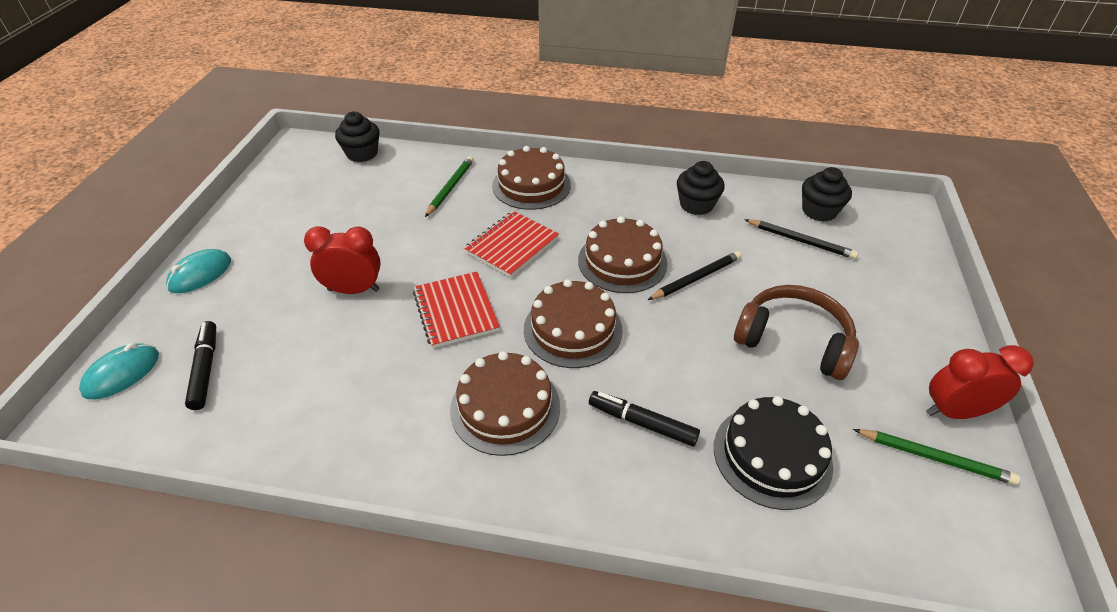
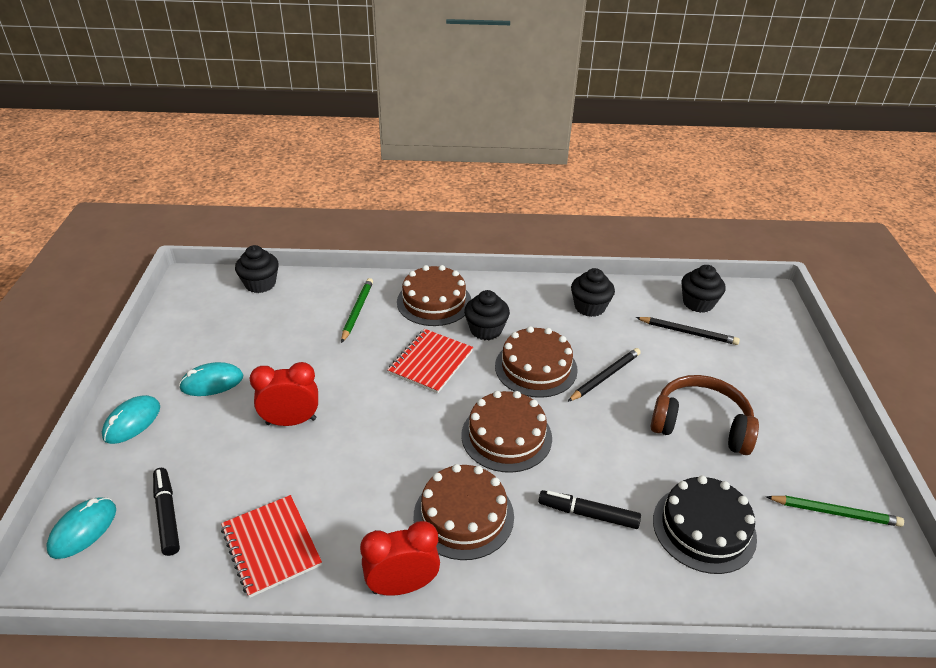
camera: 10 degrees left, 5 degrees down
red notebook [413,272,500,348] -> red notebook moved to [221,495,322,598]
red clock [926,345,1034,419] -> red clock moved to [360,521,440,596]
none -> turquoise mouse [179,362,243,396]
none -> black cupcake [464,290,510,340]

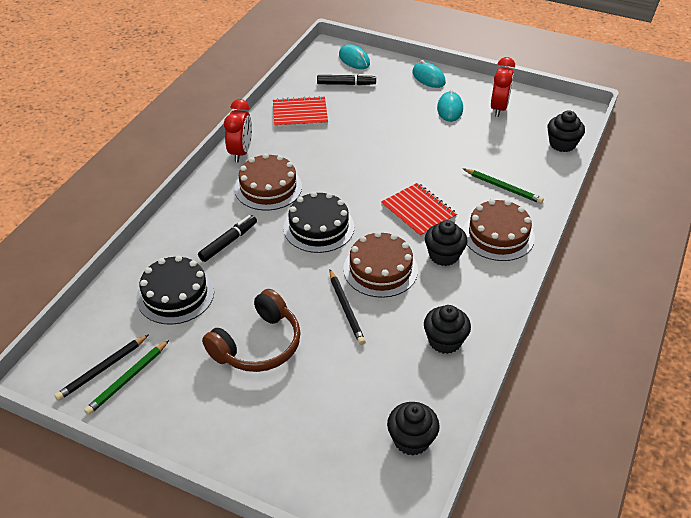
camera: 115 degrees right, 5 degrees up
red clock [249,362,318,426] -> red clock moved to [491,57,515,117]
brown cake [461,391,552,473] -> black cake [283,192,354,253]
black pencil [636,317,740,345] -> black pencil moved to [54,335,148,401]

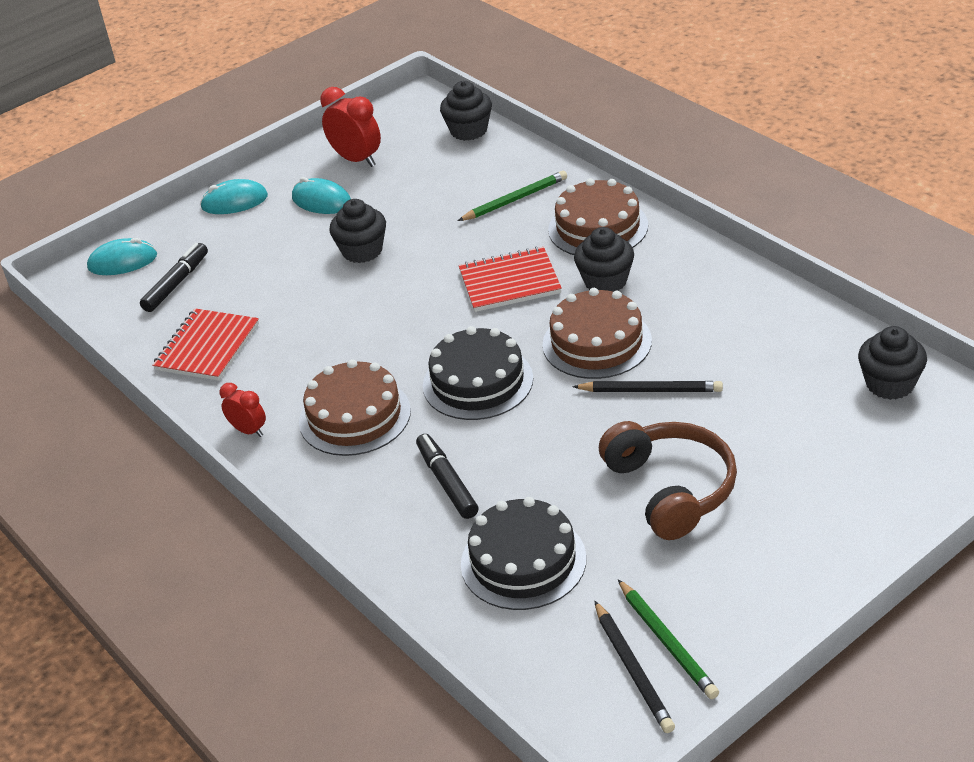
camera: 60 degrees left, 5 degrees down
red clock [224,99,252,162] -> red clock [220,383,266,437], size x0.60
black cupcake [424,305,471,354] -> black cupcake moved to [329,199,386,263]

